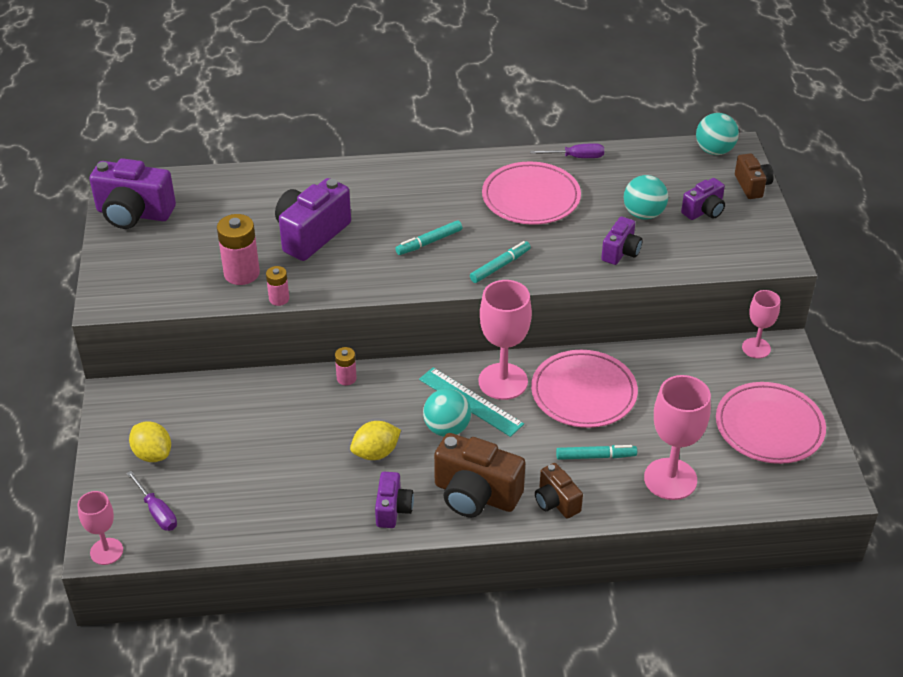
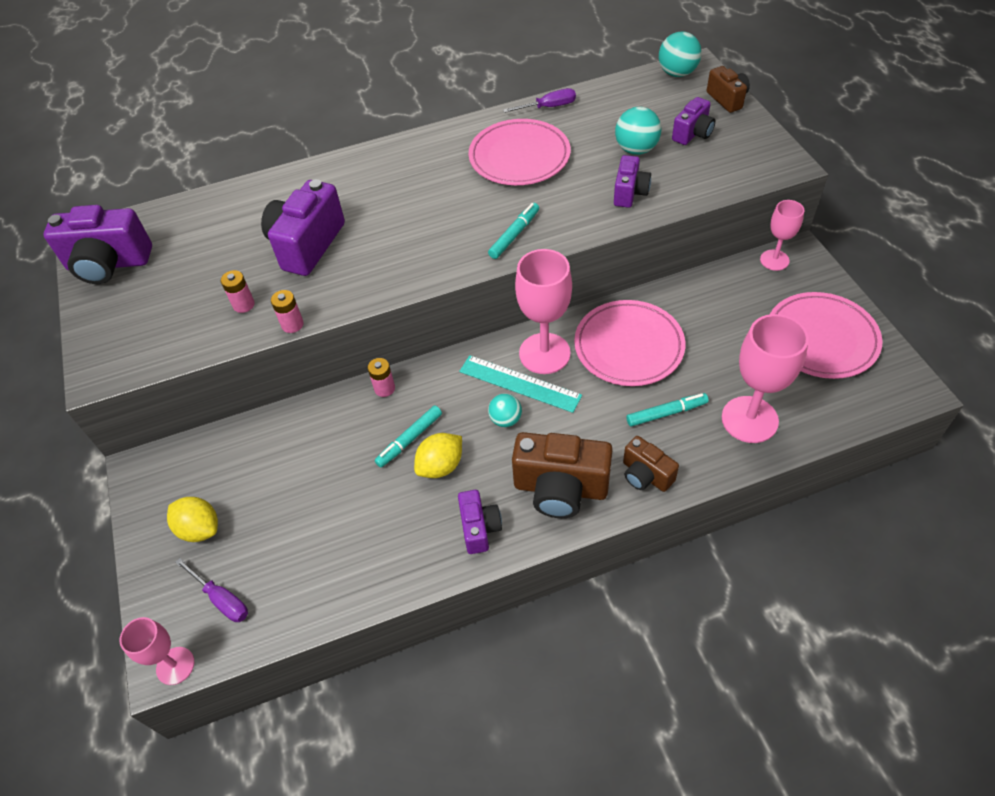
camera: 10 degrees left, 10 degrees up
pink battery [217,214,260,285] -> pink battery [221,270,255,313], size x0.56
turquoise marker [395,220,462,255] -> turquoise marker moved to [375,405,442,467]
turquoise ball [423,389,471,437] -> turquoise ball [488,394,522,427], size x0.66

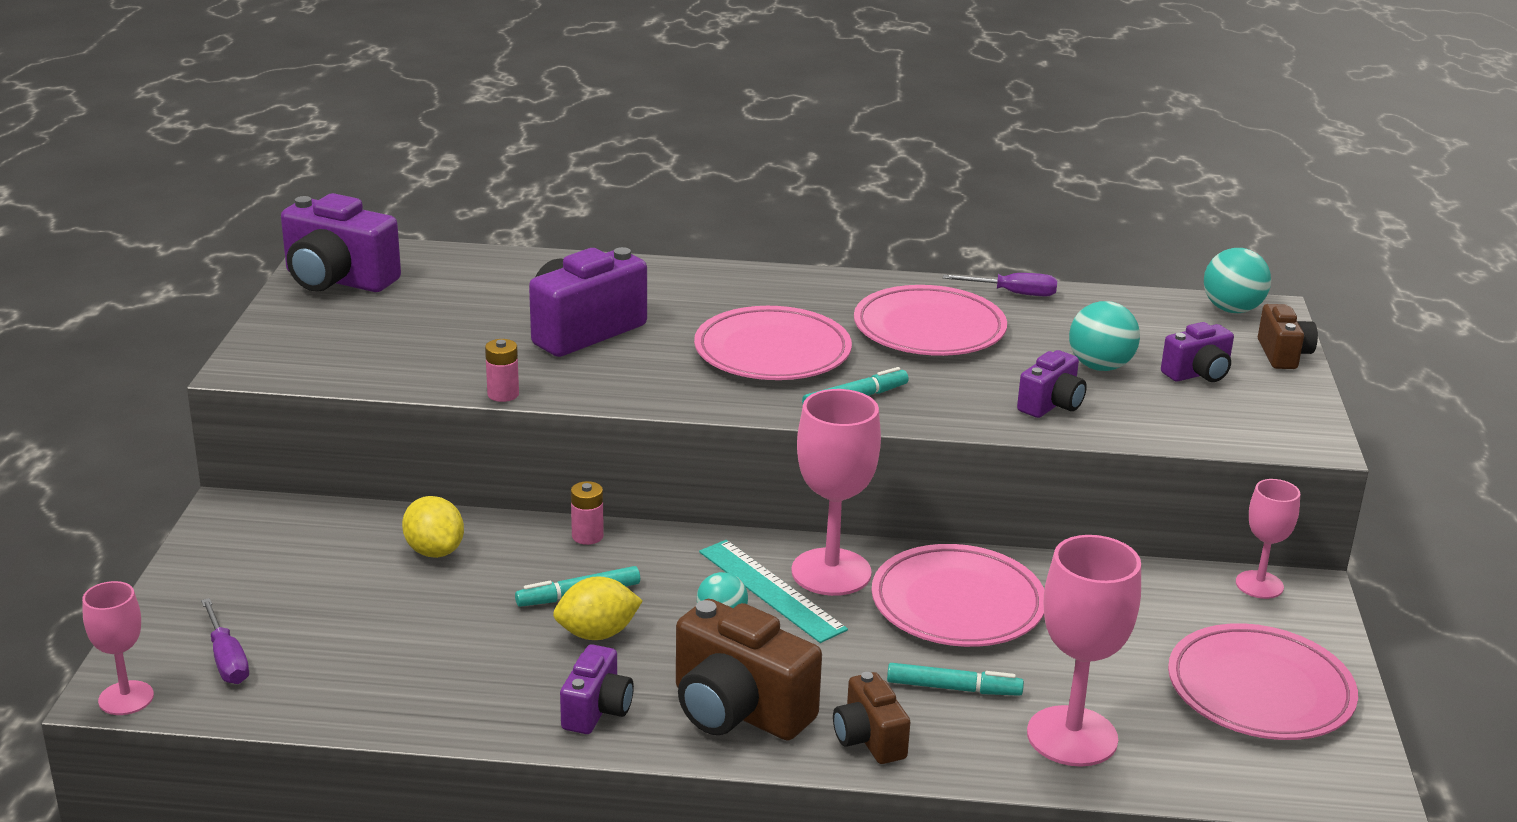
camera: 20 degrees right, 25 degrees down
yellow lemon [167,497,218,542] -> yellow lemon moved to [402,496,464,558]
pink battery [221,270,255,313] -> none
none -> pink plate [694,306,852,380]

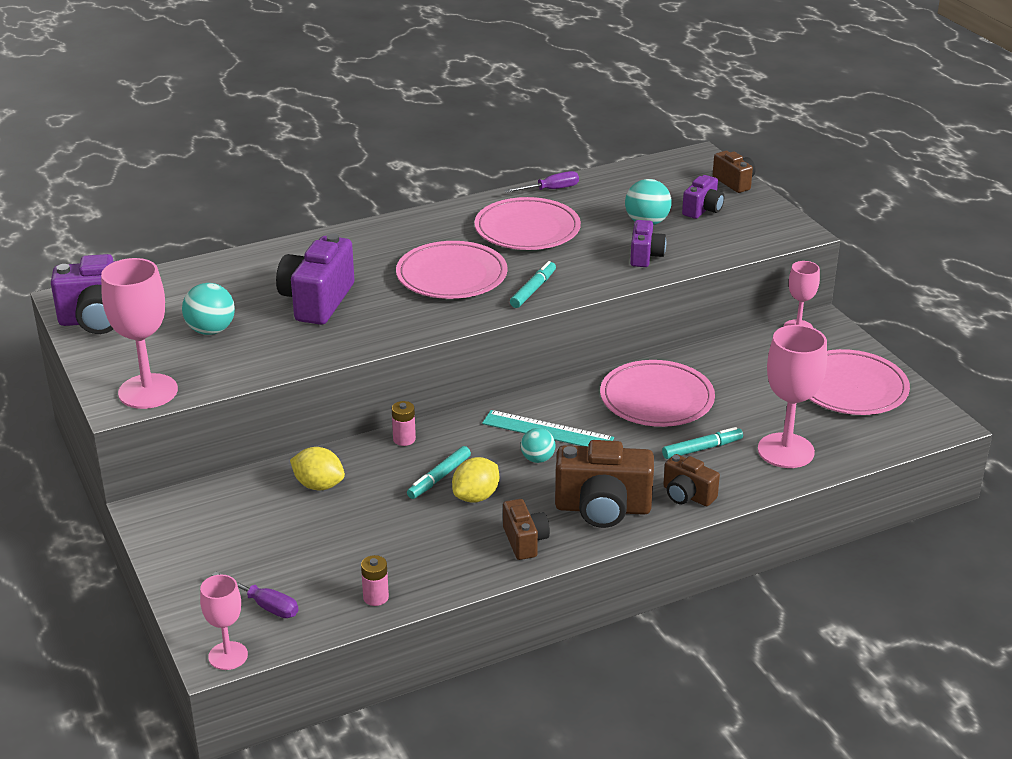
camera: 30 degrees left, 5 degrees up
pink battery [485,339,519,402] -> pink battery moved to [361,555,389,606]
purple camera [560,644,634,734] -> brown camera [503,499,550,560]
pink goblet [791,389,881,596] -> pink goblet moved to [101,258,178,409]
turquoise ball [1204,248,1271,313] -> turquoise ball moved to [182,283,235,335]

